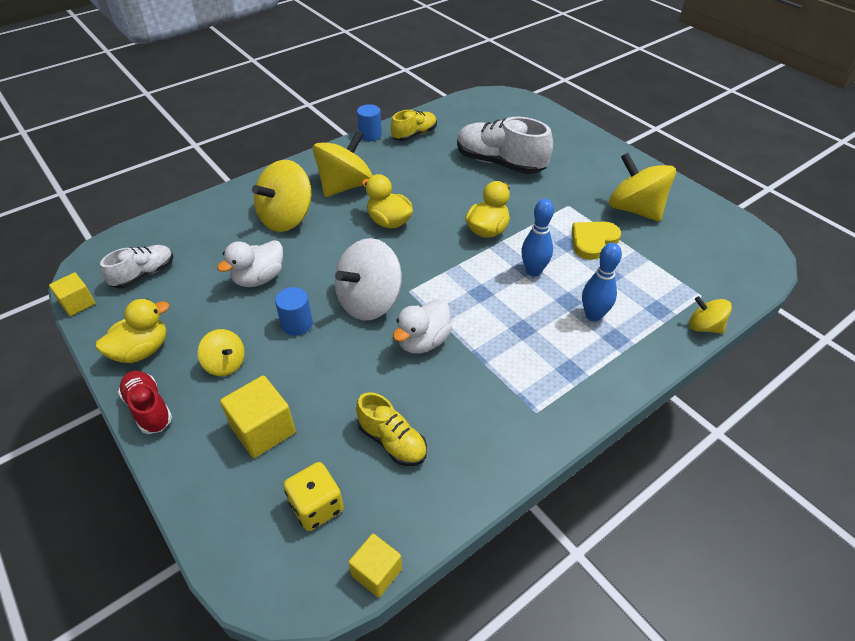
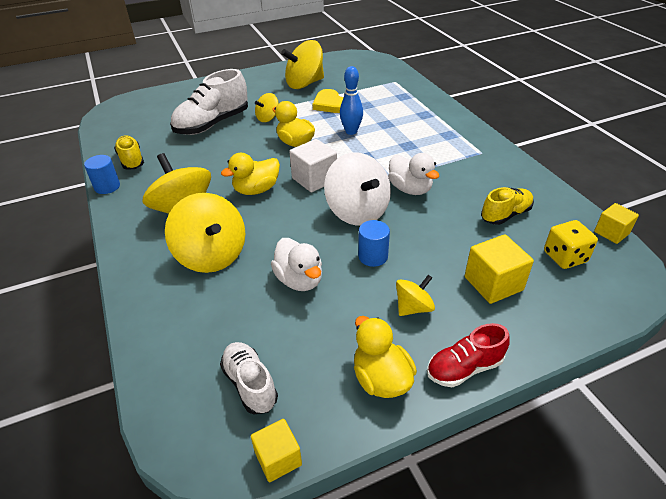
camera: 75 degrees left, 5 degrees down
blue bowling pin [582,243,622,322] -> none
yellow spinning top [689,296,732,334] -> yellow spinning top moved to [255,93,279,122]
none -> white cube [290,139,337,192]

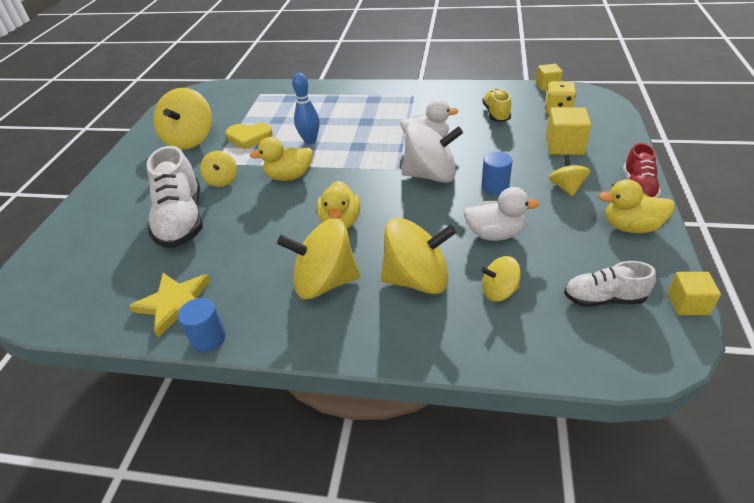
camera: 55 degrees left, 0 degrees up
yellow shoe [114,135,144,170] -> yellow star [129,273,211,337]
white cube [290,139,337,192] -> none
none -> yellow spinning top [481,256,521,302]

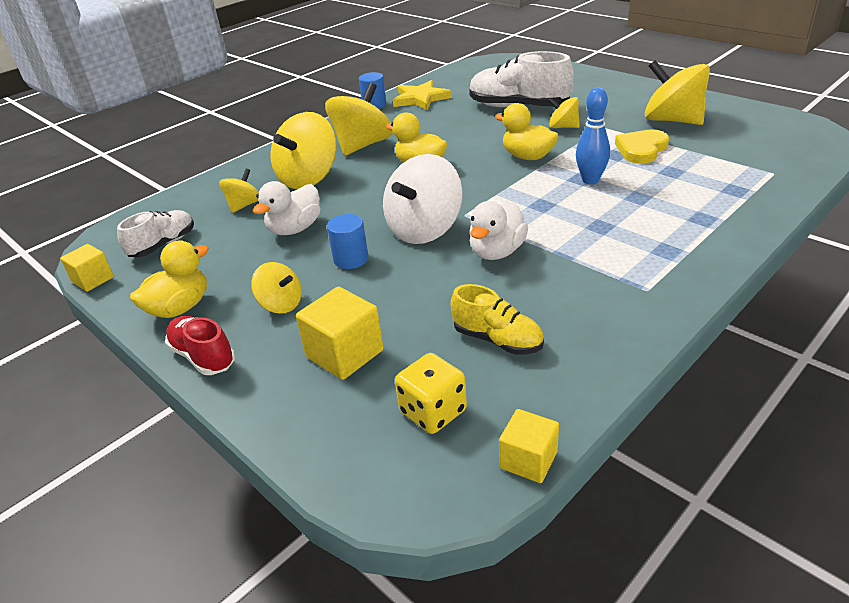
camera: 125 degrees right, 5 degrees down
yellow duck [249,137,313,181] -> yellow duck turned 75 degrees counterclockwise [495,103,558,160]

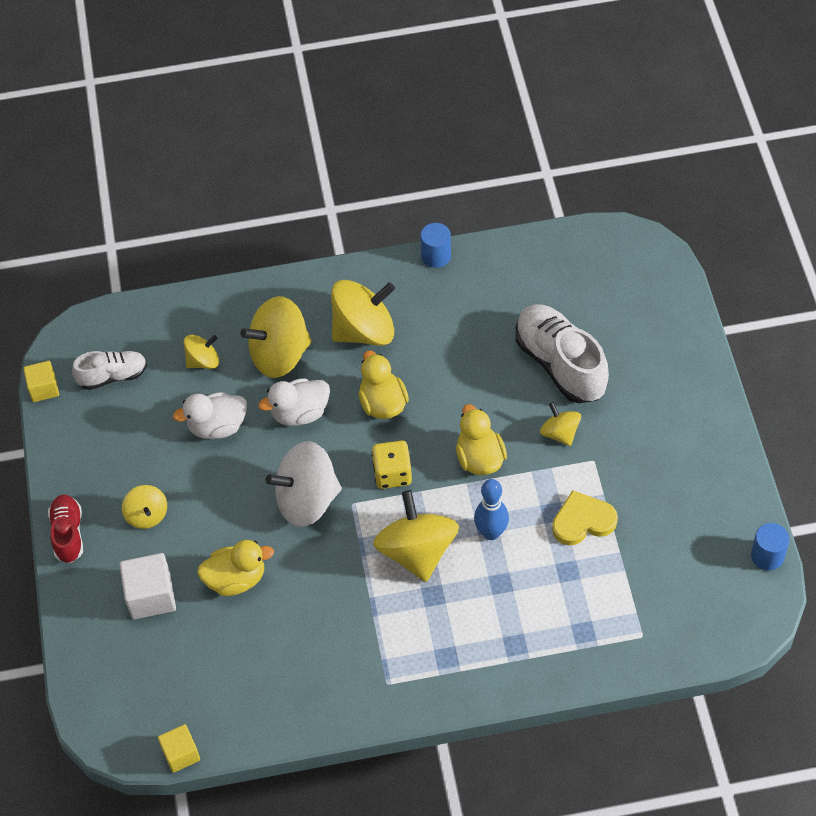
camera: 35 degrees right, 20 degrees up
yellow duck [130,240,209,318] -> yellow duck moved to [197,540,274,596]
yellow cube [296,286,383,380] -> white cube [119,553,176,620]
blue cylinder [327,214,369,269] -> blue cylinder moved to [751,523,790,570]
yellow star [393,80,452,110] -> none
yellow dice [395,353,467,434] -> yellow dice moved to [372,441,412,489]
yellow shoe [450,284,544,355] -> none
white duck [469,201,528,260] -> white duck moved to [258,378,330,426]
yellow spinning top [645,60,710,125] -> yellow spinning top moved to [373,490,459,582]

